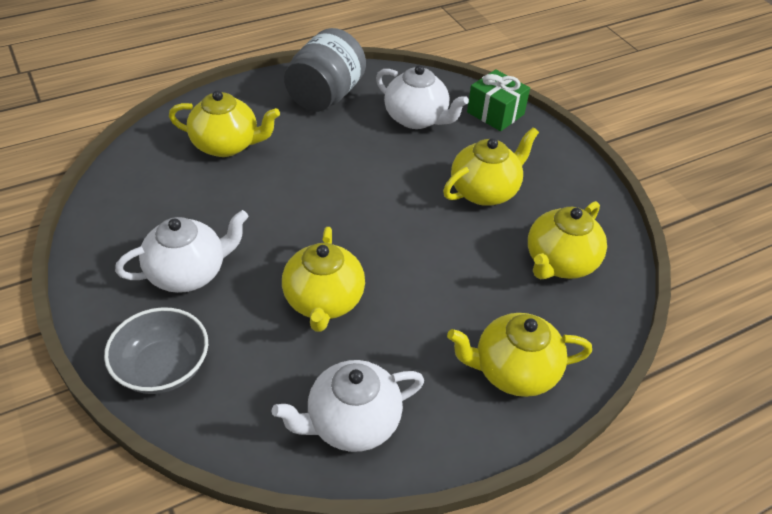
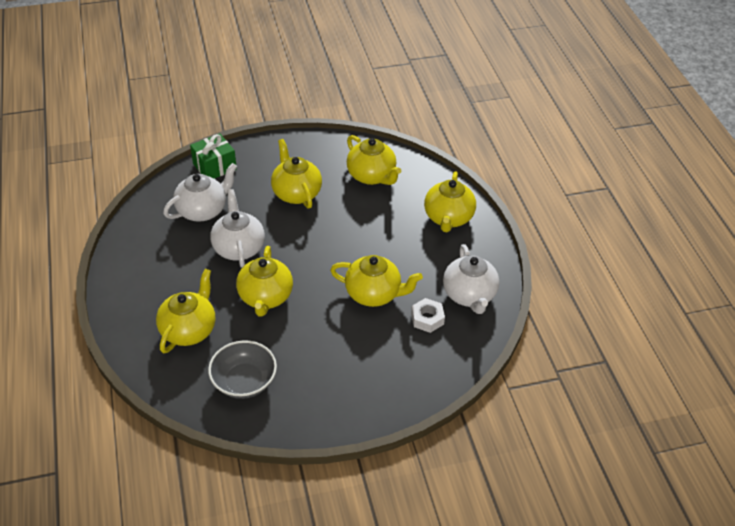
camera: 75 degrees left, 0 degrees up
grey bowl [104,307,208,394] -> grey bowl moved to [208,340,277,399]
white teapot [115,210,249,293] -> white teapot moved to [210,189,265,268]
grey jar [284,28,366,112] -> none
none -> yellow teapot [236,246,293,317]
none -> white nut [411,298,445,333]

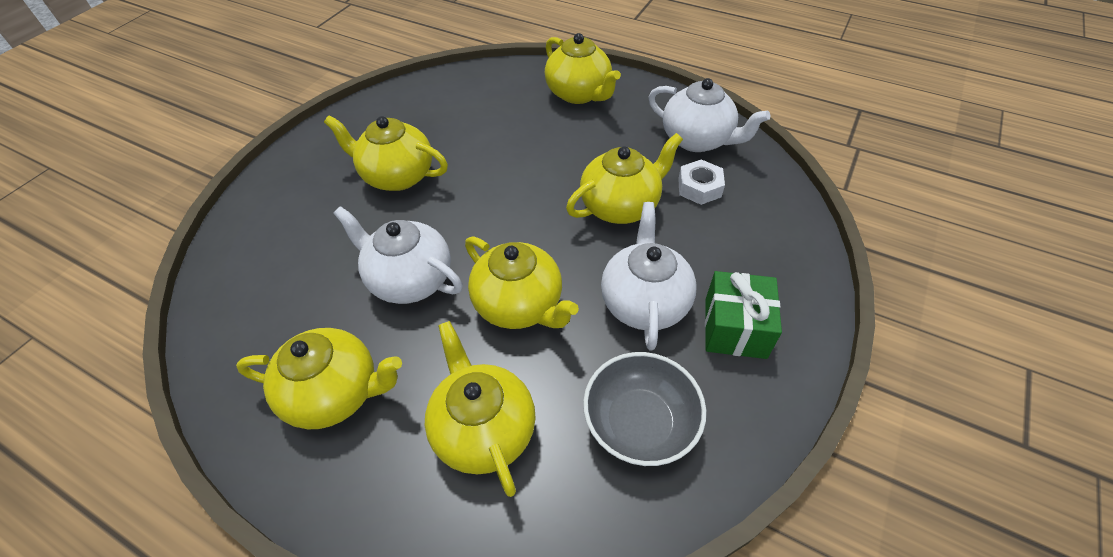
camera: 45 degrees left, 5 degrees up
white teapot [163,163,237,222] -> white teapot moved to [601,202,696,351]
green gift [190,134,237,179] -> green gift moved to [705,271,782,359]
yellow teapot [347,135,401,185] -> yellow teapot moved to [236,328,402,429]

